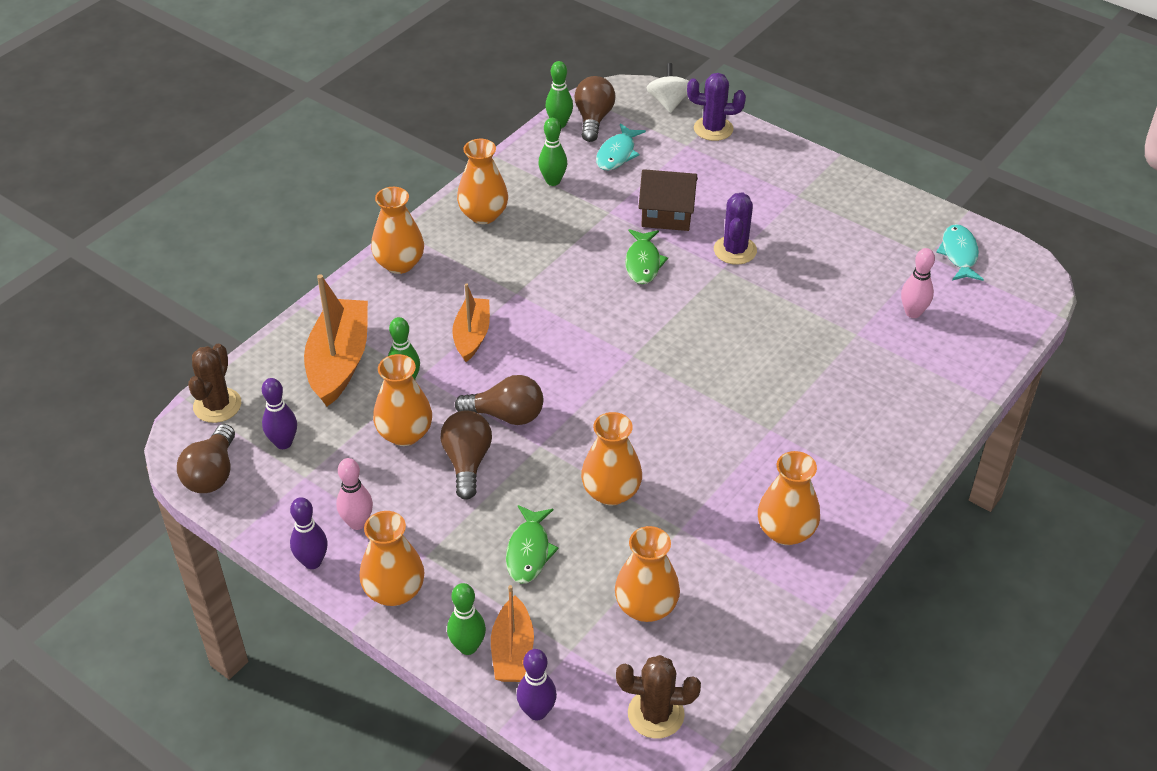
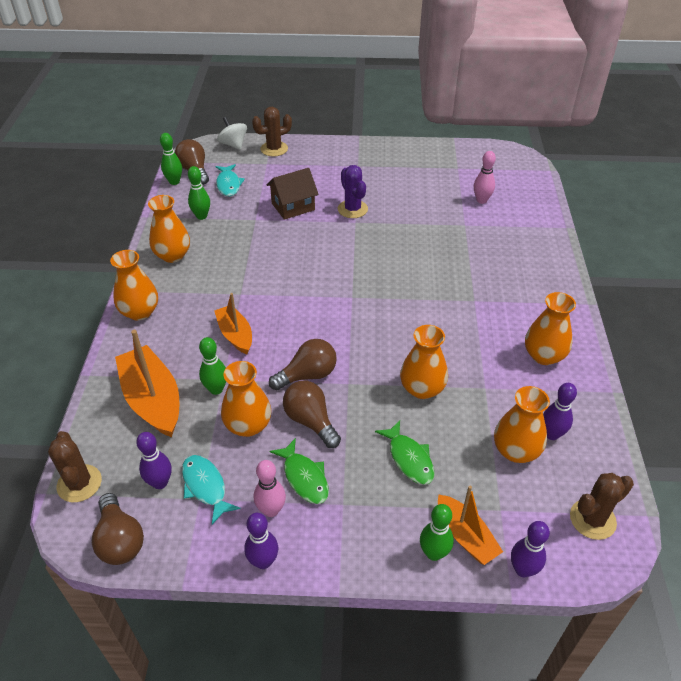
camera: 35 degrees left, 0 degrees up
orange vase [360,511,425,606] -> none
green fish [625,229,668,284] -> green fish moved to [270,438,329,504]
purple cactus [687,73,746,141] -> brown cactus [252,107,292,156]
turquoise fish [936,224,984,281] -> turquoise fish moved to [182,455,241,524]
none -> purple bowling pin [543,383,577,440]

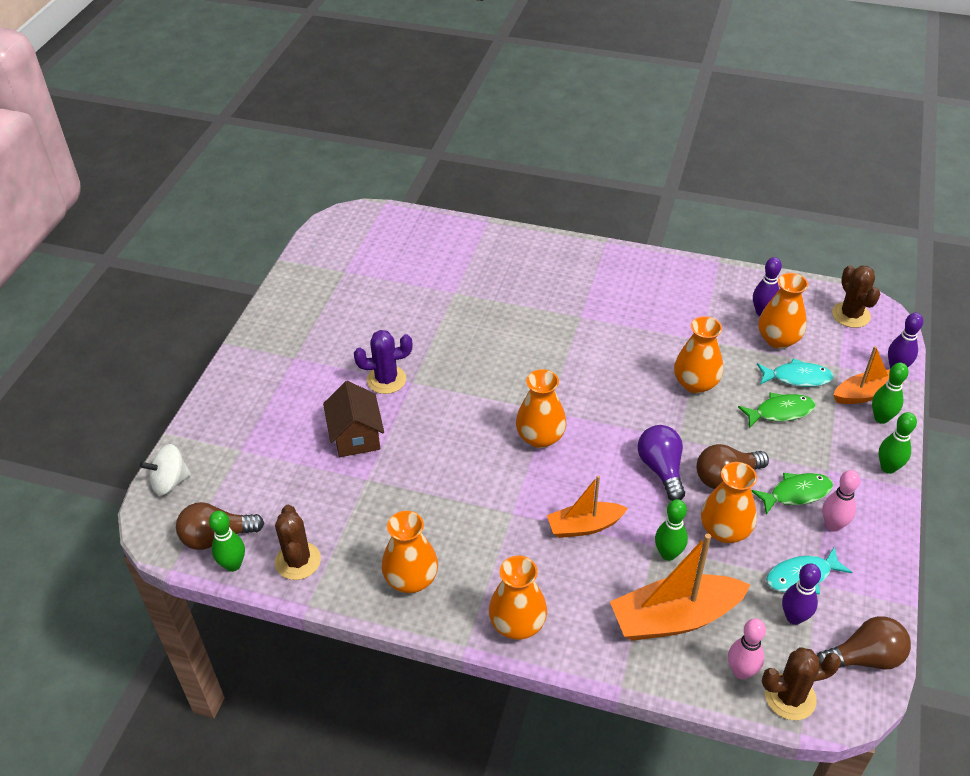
camera: 75 degrees left, 0 degrees up
green bowling pin [188,166,210,220] -> green bowling pin moved to [878,412,917,474]
turquoise fish [216,164,245,196] -> turquoise fish moved to [757,358,834,387]
purple bowling pin [244,513,278,569] -> none
brown cactus [252,107,292,156] -> brown cactus moved to [275,505,321,580]
brown light bulb [269,339,337,390] -> purple light bulb [638,425,685,501]
pink bowling pin [474,151,496,204] -> pink bowling pin moved to [728,618,766,679]
orange vase [525,292,576,365] -> orange vase moved to [516,369,567,448]

